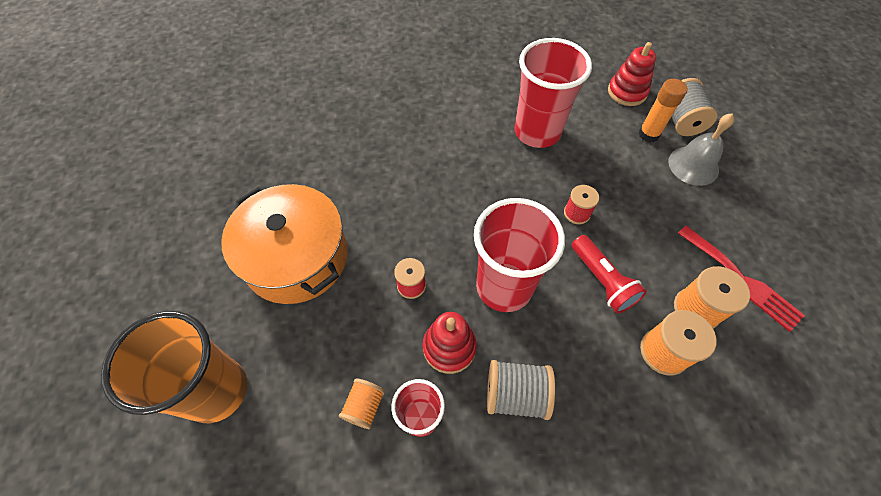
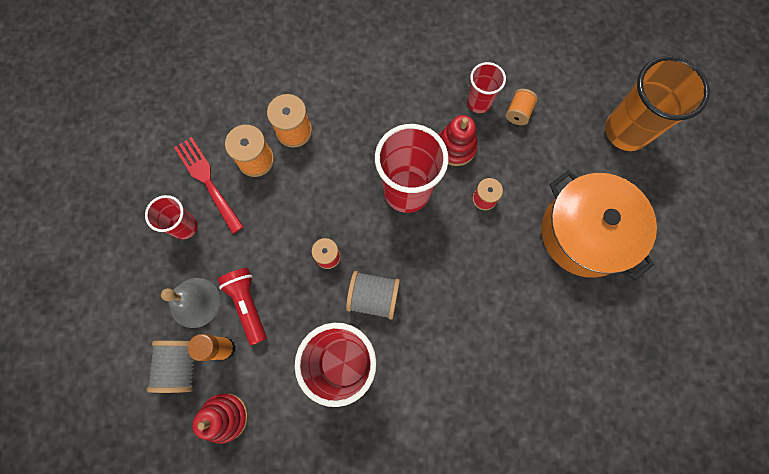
camera: 175 degrees left, 15 degrees up
grey spool [487,360,555,420] -> grey spool moved to [346,271,400,320]
red flashlight [572,235,647,313] -> red flashlight moved to [218,268,267,345]
none -> red cup [145,195,198,240]

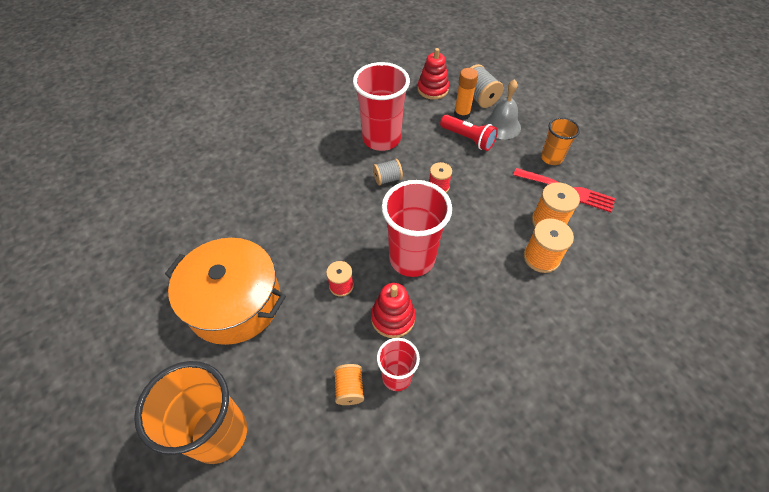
camera: 150 degrees right, 20 degrees down
red cup [145,195,198,240] -> orange cup [541,117,580,165]
grey spool [346,271,400,320] -> grey spool [373,159,403,185], size x0.65

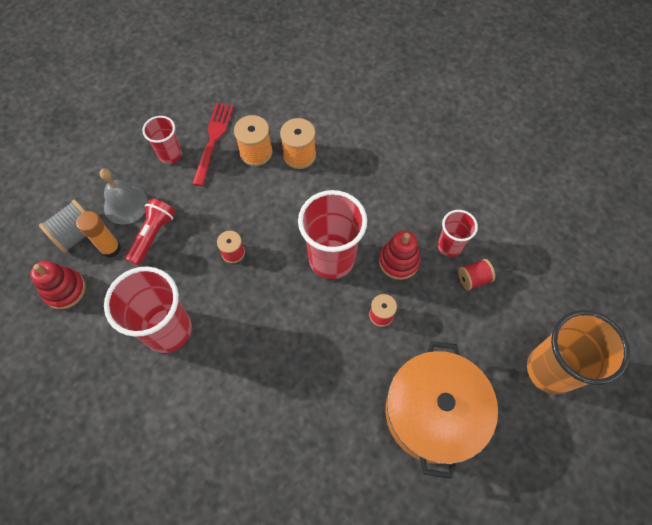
camera: 105 degrees left, 10 degrees up
orange spool [334,364,364,405] -> red spool [458,259,495,291]
grey spool [373,159,403,185] -> none
orange cup [541,117,580,165] -> red cup [142,116,182,164]

